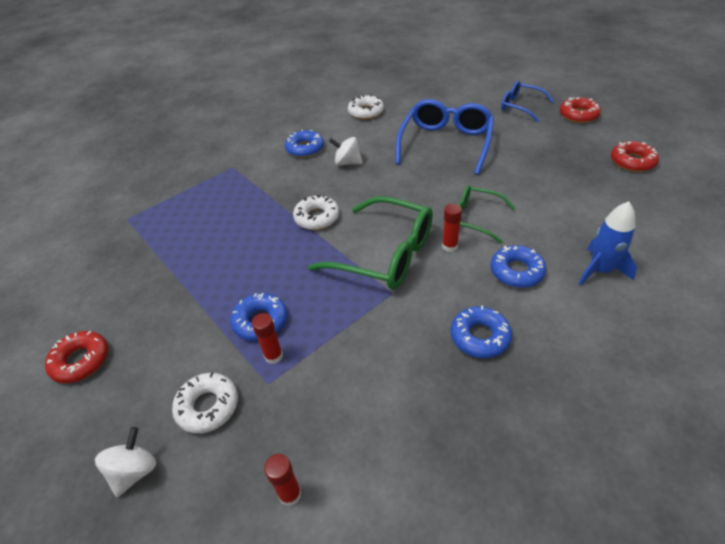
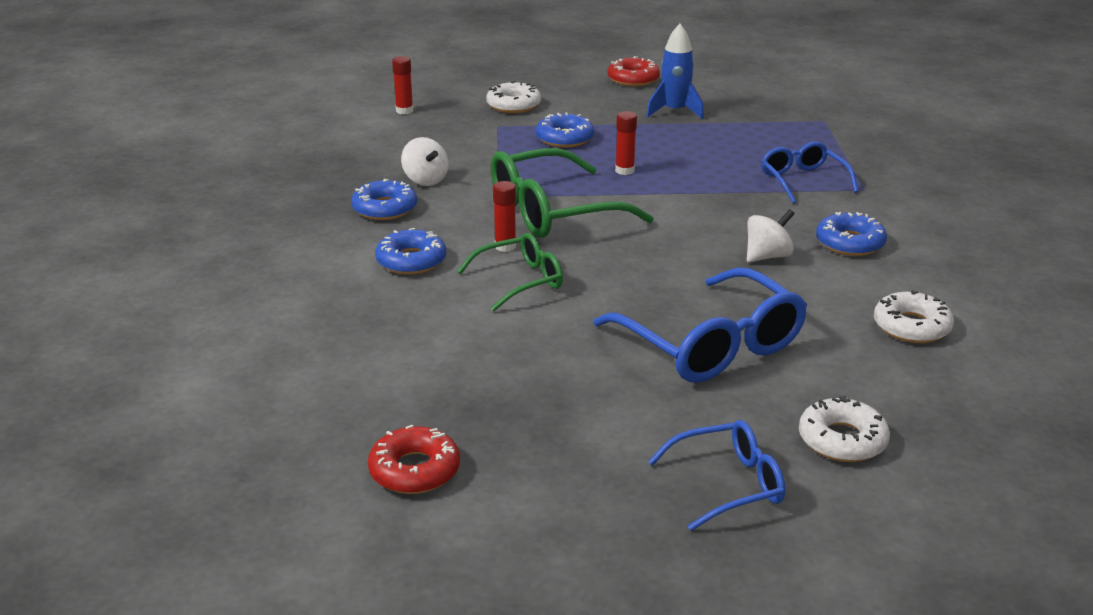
camera: 125 degrees right, 15 degrees down
white spinning top [95,427,156,497] -> white spinning top moved to [401,137,449,186]
red glue stick [252,313,283,364] -> red glue stick moved to [615,111,637,175]
white donut [293,195,339,230] -> white donut moved to [799,396,890,462]
red donut [560,97,601,123] -> none
blue rocket [578,201,637,286] -> blue rocket moved to [646,24,704,119]
none -> blue glasses [761,142,858,204]

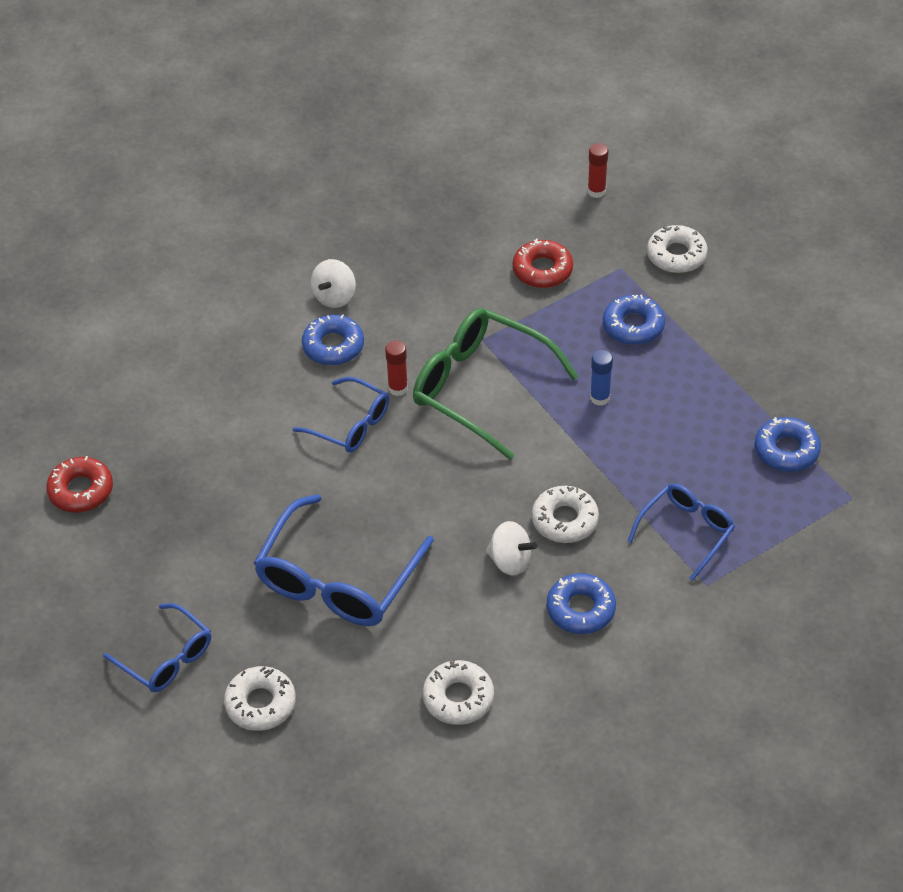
camera: 60 degrees right, 20 degrees up
blue donut [351,179,417,220] -> blue donut moved to [755,417,821,472]
white spinning top [401,137,449,186] -> white spinning top moved to [311,259,356,308]
green glasses [457,233,563,312] -> blue glasses [293,377,389,453]
red donut [607,56,660,86] -> red donut moved to [513,239,573,288]
red glue stick [615,111,637,175] -> blue glue stick [590,350,613,406]
blue rocket [646,24,704,119] -> none
none -> white donut [532,486,599,543]

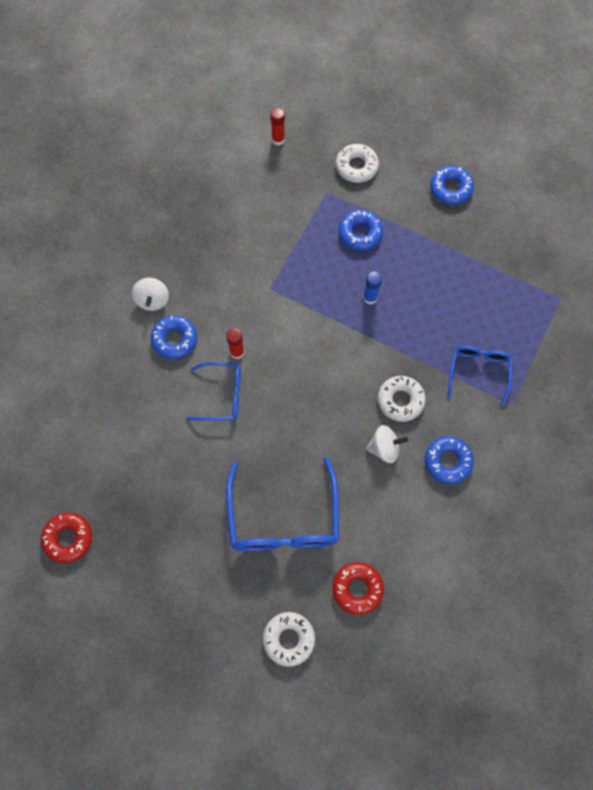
camera: 30 degrees left, 20 degrees up
blue glasses [103,603,211,692] -> none
green glasses [413,308,579,460] -> none
white donut [423,660,494,725] -> none
red donut [513,239,573,288] -> red donut moved to [332,562,384,615]
blue donut [755,417,821,472] -> blue donut moved to [430,165,474,205]

